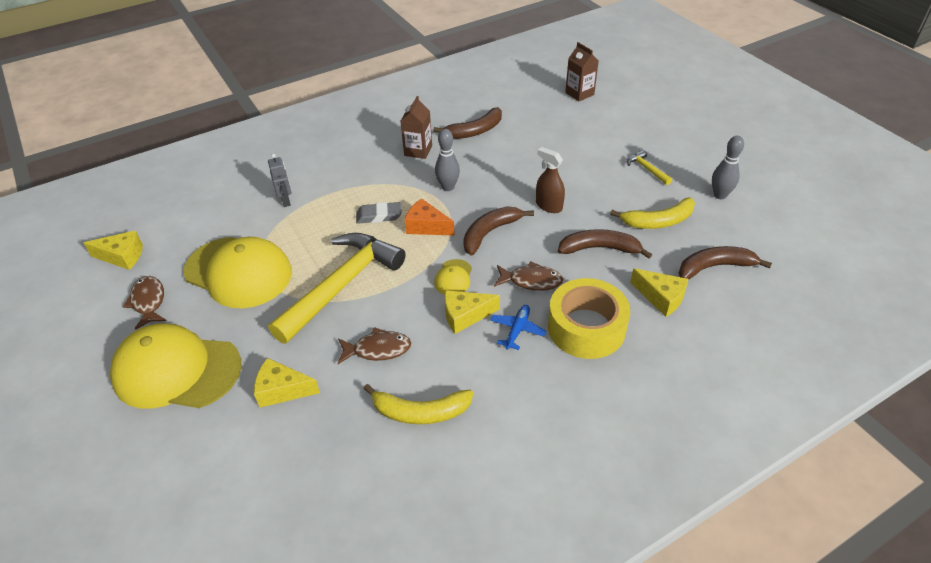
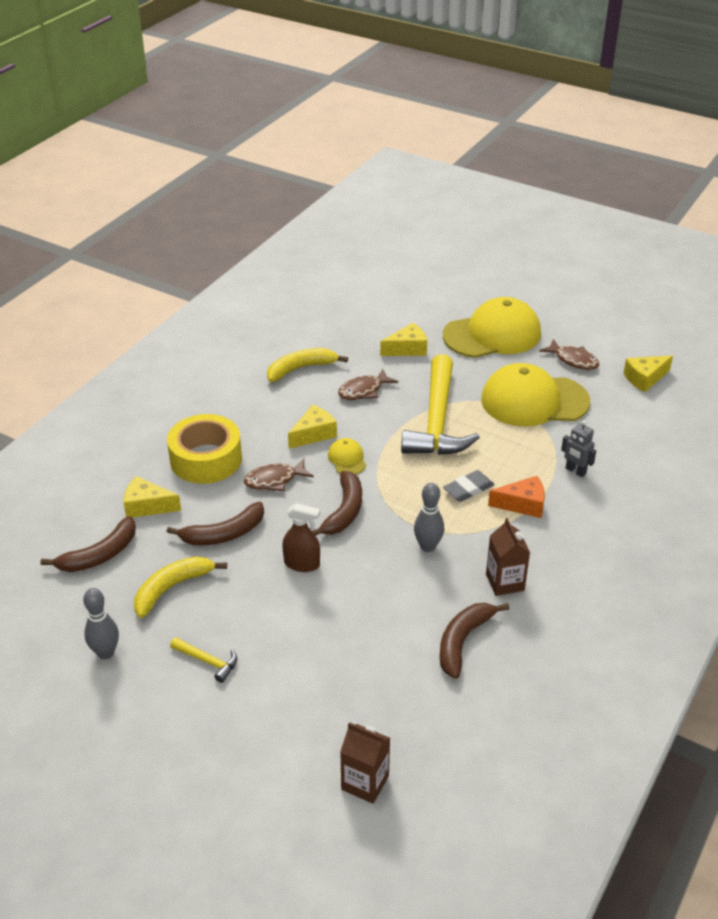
camera: 150 degrees right, 5 degrees down
orange cheese [405,199,455,236] -> orange cheese moved to [488,476,545,518]
blue plane [490,305,546,350] -> none

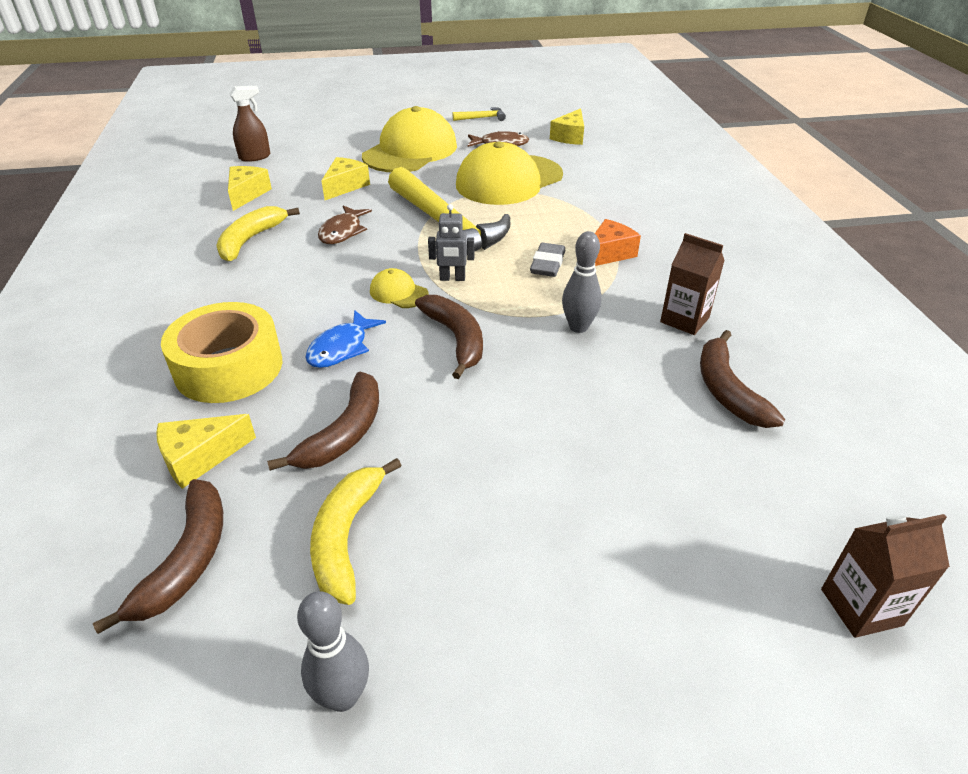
camera: 40 degrees left, 0 degrees up
yellow hammer [170,637,237,683] -> yellow hammer moved to [453,107,506,121]
brown fish [244,458,314,491] -> blue fish [305,310,386,368]
brown spray bottle [282,503,320,572] -> brown spray bottle moved to [230,86,270,162]
yellow cheese [288,405,337,449] -> yellow cheese moved to [228,166,272,211]
grey robot [561,420,596,477] -> grey robot moved to [428,204,474,281]

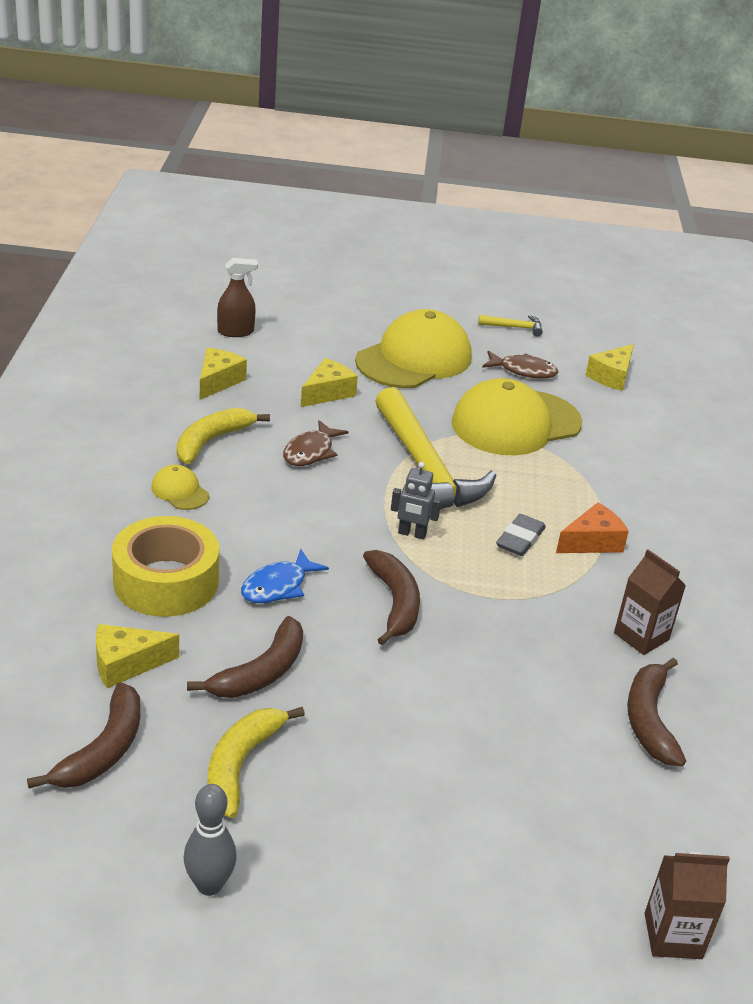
camera: 10 degrees right, 5 degrees down
yellow cap [370,268,429,308] -> yellow cap moved to [151,465,209,510]
grey bowling pin [562,231,601,333] -> none

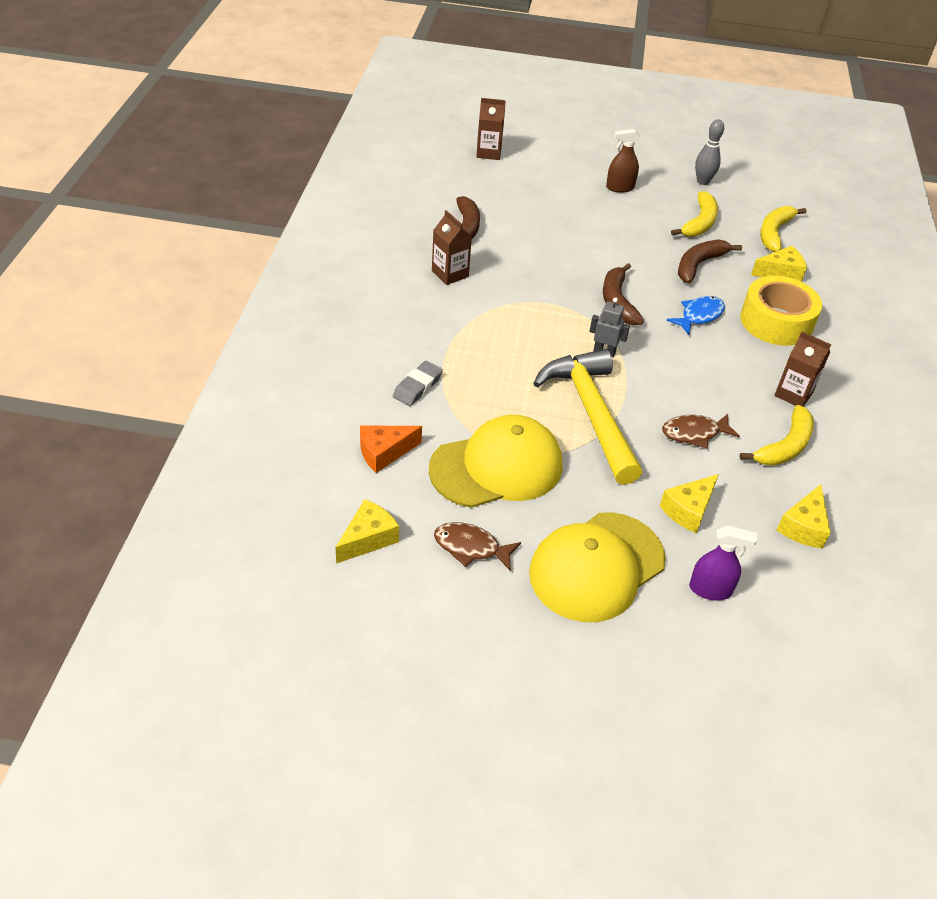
camera: 175 degrees left, 10 degrees up
brown banana [27,682,140,788] -> yellow banana [760,206,806,252]
yellow cap [151,465,209,510] -> brown carton [775,332,831,407]
brown spray bottle [217,258,258,337] -> brown spray bottle moved to [606,129,640,193]
brown fish [283,420,348,466] -> brown fish turned 135 degrees counterclockwise [662,414,740,448]
yellow hammer [478,315,543,337] -> none
grey eraser [496,514,546,556] -> grey eraser moved to [393,361,443,406]
orange cheese [556,502,629,553] -> orange cheese moved to [360,425,422,473]
none -> purple spray bottle [689,526,757,600]

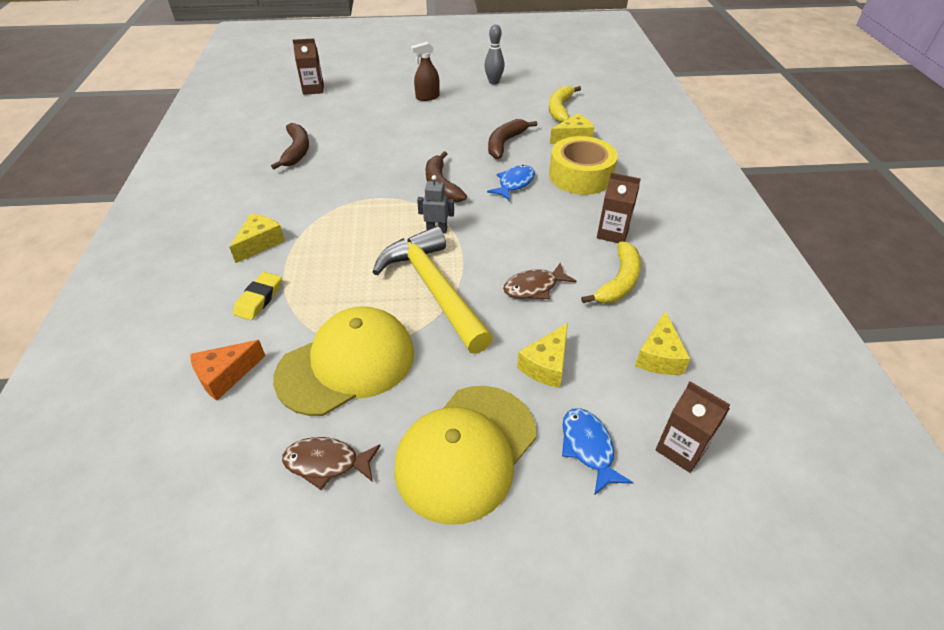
camera: 10 degrees left, 0 degrees up
yellow cheese [335,499,399,564] -> yellow cheese moved to [229,214,285,263]
grey eraser [393,361,443,406] -> yellow eraser [233,272,282,320]
brown carton [432,210,472,285] -> brown carton moved to [656,381,730,473]
yellow banana [671,191,718,237] -> none
purple spray bottle [689,526,757,600] -> blue fish [562,408,633,495]

